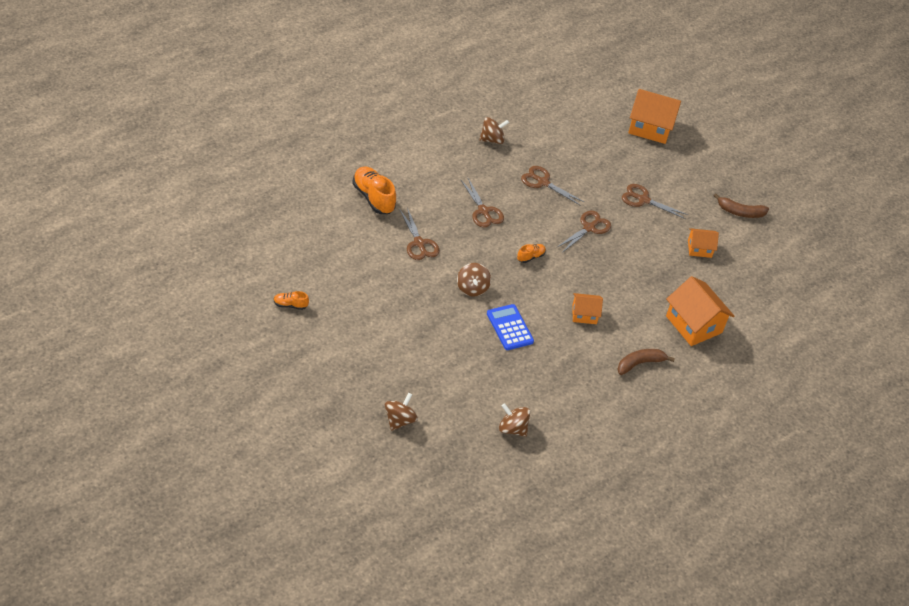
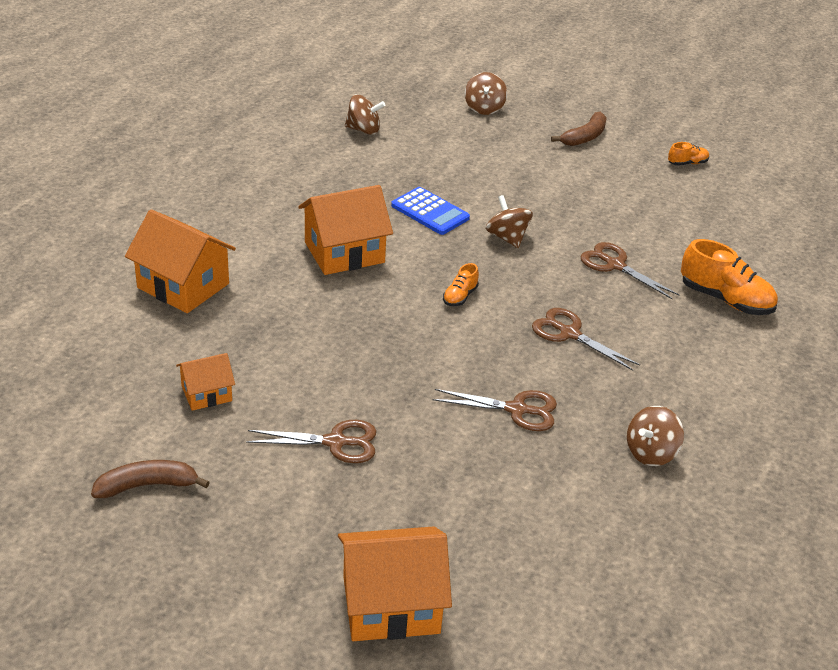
camera: 160 degrees right, 10 degrees down
brown scissors [556,211,611,253] -> none
orange house [572,293,603,324] -> orange house [298,185,393,275], size x1.79
brown banana [617,349,675,375] -> brown banana moved to [551,112,607,146]

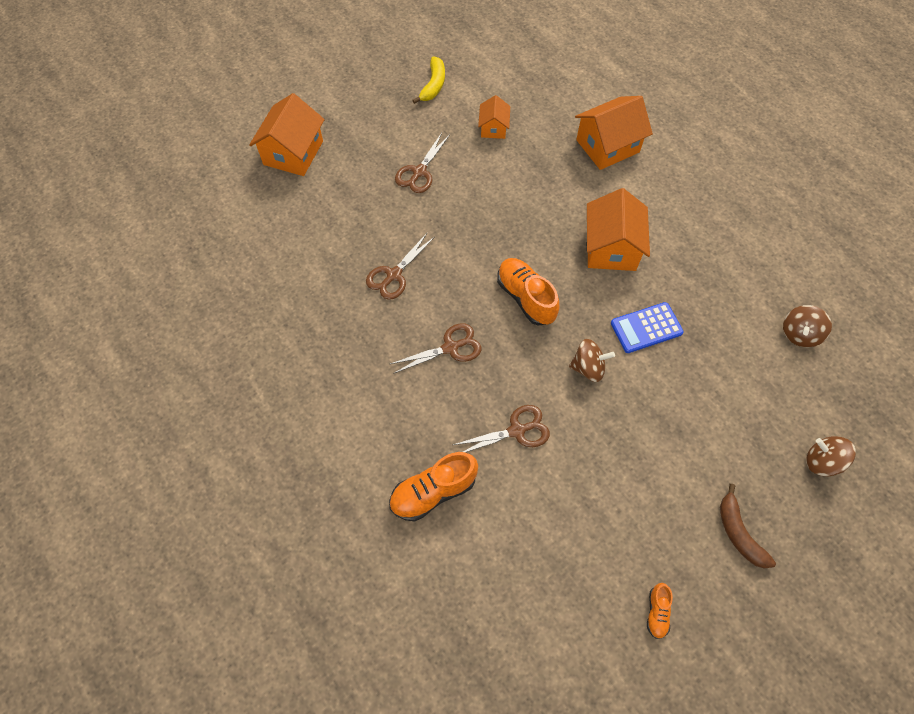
camera: 120 degrees right, 25 degrees up
brown banana [91,460,210,498] -> yellow banana [412,57,445,104]
orange shoe [443,263,479,306] -> orange shoe [497,258,560,325], size x1.96
brown spinning top [627,406,684,466] -> none

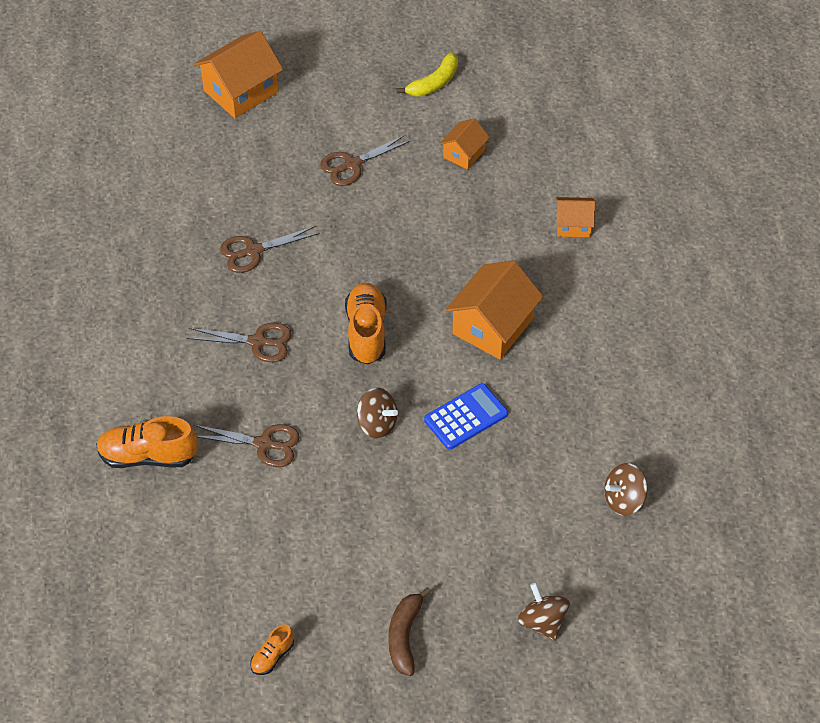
camera: 30 degrees right, 10 degrees down
orange house [575,96,653,170] -> orange house [556,197,595,237], size x0.56
blue calculator [611,302,684,353] -> blue calculator turned 135 degrees clockwise [424,383,508,450]

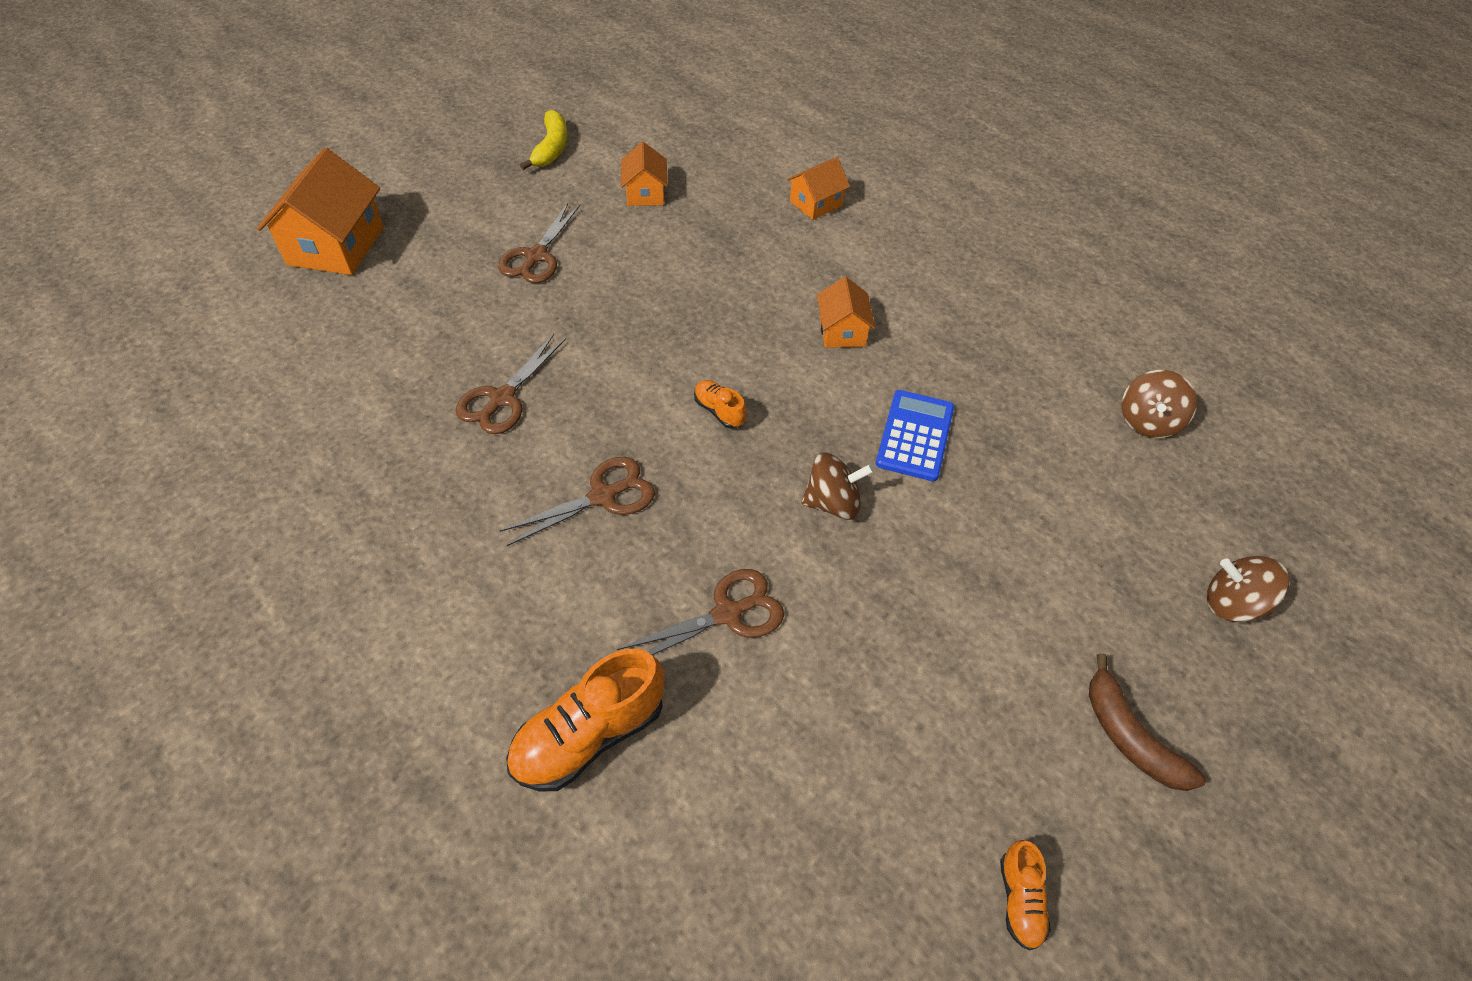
camera: 40 degrees left, 0 degrees up
orange shoe [345,283,387,364] -> orange shoe [694,380,746,429], size x0.51
orange house [445,260,543,359] -> orange house [817,277,875,348], size x0.56

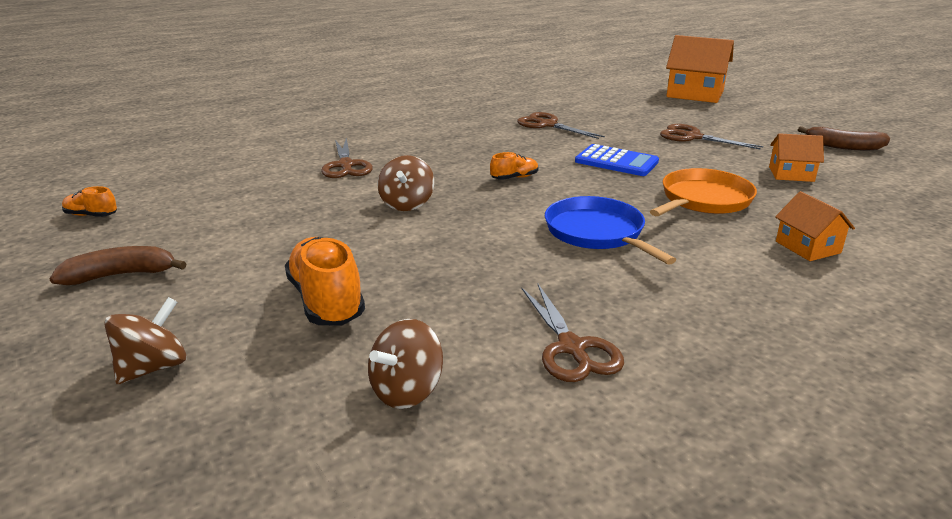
camera: 105 degrees right, 25 degrees down
brown scissors [500,457,655,546] -> brown scissors moved to [522,284,624,382]
orange shoe [506,648,665,792] -> orange shoe moved to [285,237,365,325]
yellow banana [520,110,567,170] -> brown banana [798,126,890,150]
orange house [817,277,875,348] -> blue pan [545,196,676,265]
blue calculator [876,390,954,481] -> blue calculator moved to [575,144,659,176]
brown spinning top [1122,370,1197,438] -> brown spinning top turned 90 degrees counterclockwise [368,319,443,409]
none -> orange pan [650,168,757,216]

